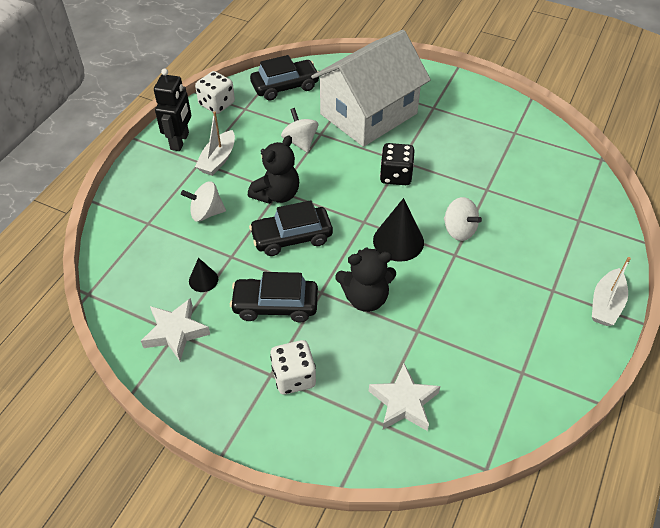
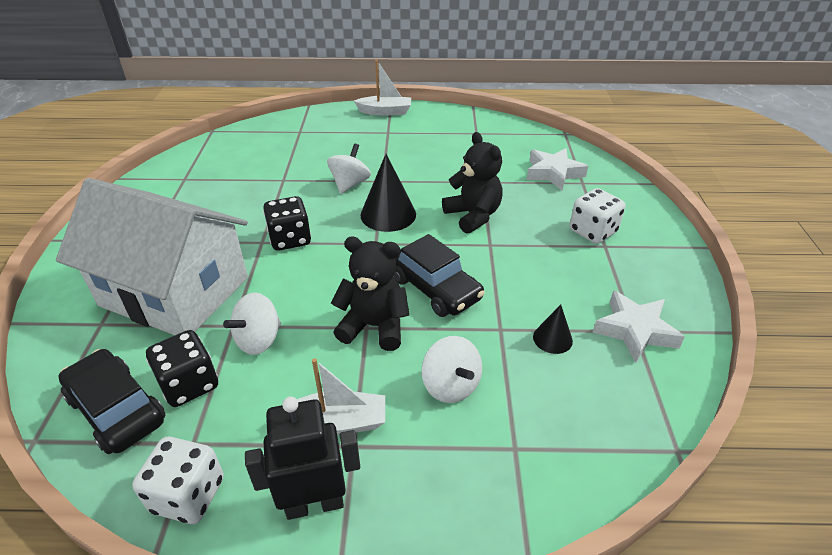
camera: 115 degrees left, 10 degrees down
black car [230,272,318,322] -> none
none -> black dice [146,330,218,407]

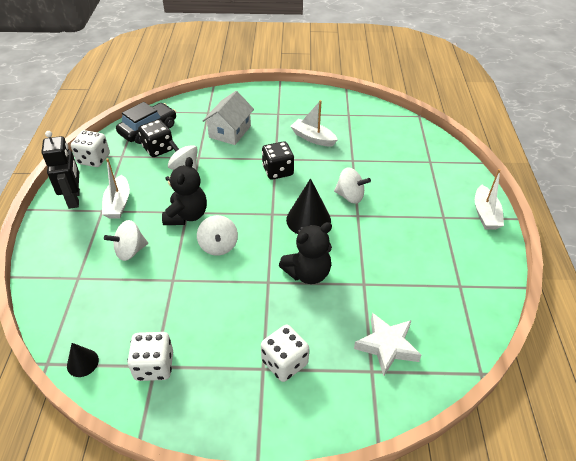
camera: 90 degrees right, 5 degrees up
white house [56,178,248,335] -> white house [203,91,254,145], size x0.54
black car [393,234,485,317] -> white spinning top [197,215,238,256]
black cone [533,305,573,354] -> black cone moved to [67,343,99,377]
white star [592,290,685,363] -> white dice [127,332,173,381]
none -> white boat [290,100,338,146]

